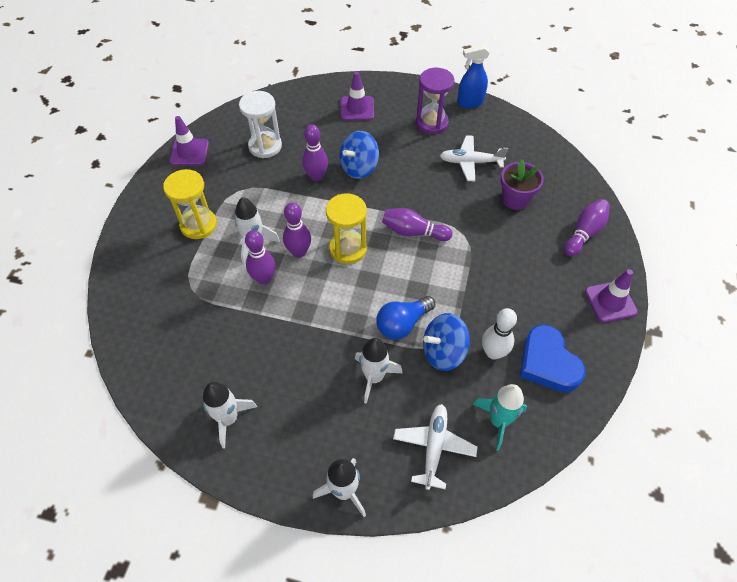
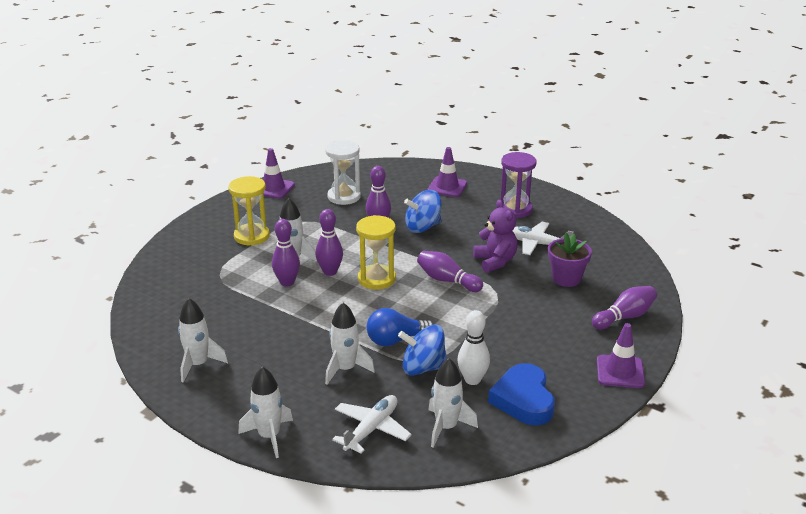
camera: 20 degrees right, 25 degrees down
blue spray bottle [457,45,490,108] -> none
turquoise rocket [473,384,527,451] -> white rocket [428,358,478,448]
none -> purple teddy bear [473,200,517,273]

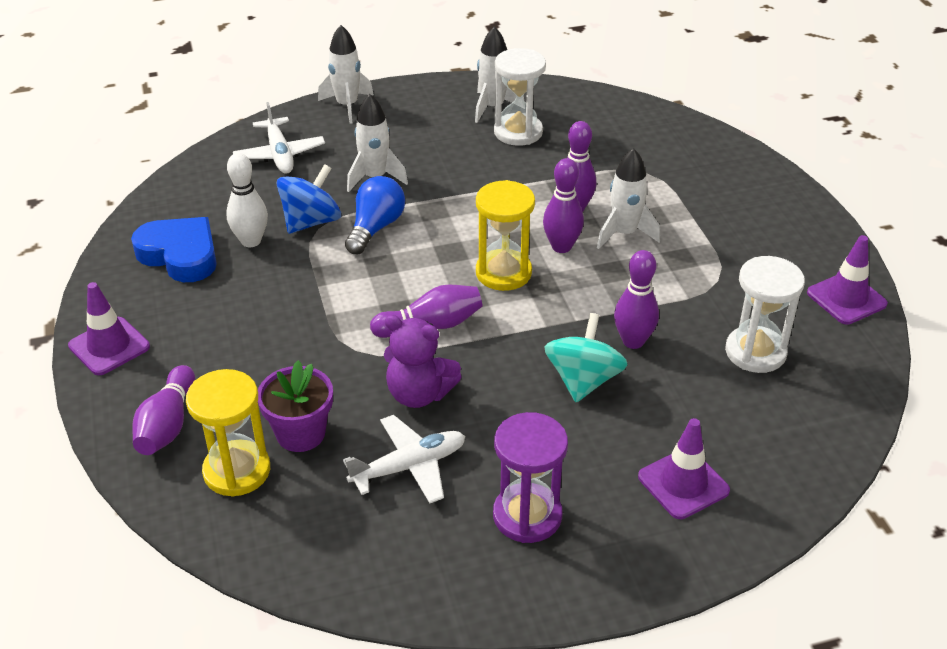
camera: 130 degrees right, 10 degrees up
yellow hourglass [228,176,270,246] -> yellow hourglass moved to [186,369,270,497]
blue spinning top [404,190,442,233] -> turquoise spinning top [544,313,628,402]
white rocket [428,358,478,448] -> none
none -> white hourglass [494,48,546,146]

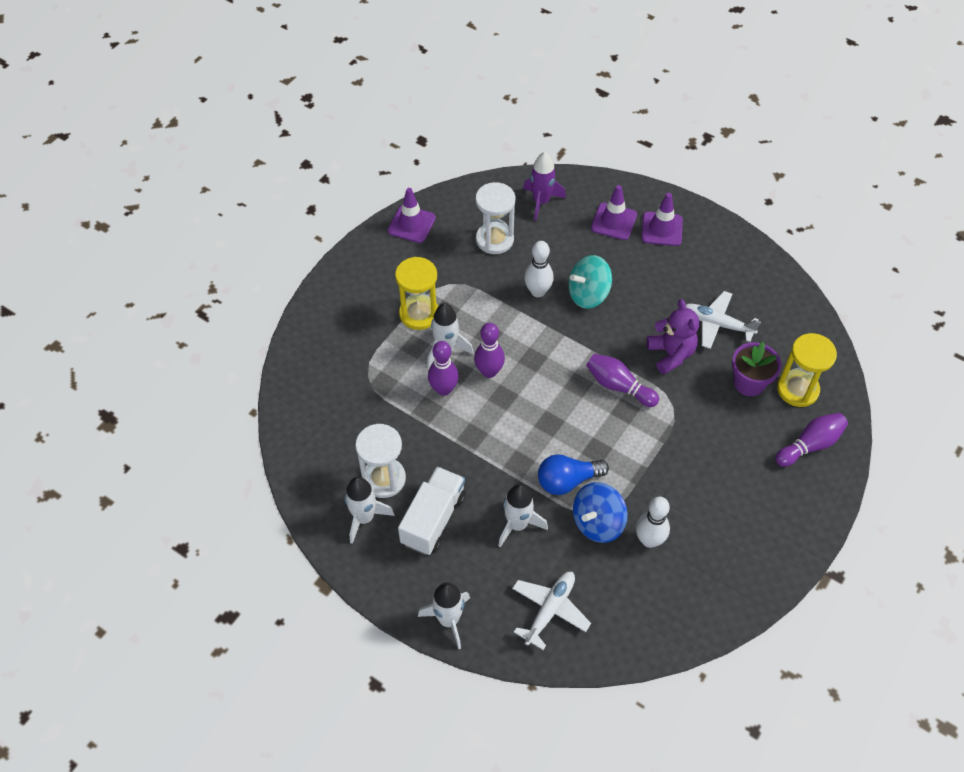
camera: 130 degrees left, 15 degrees up
purple traffic cone [68,282,150,375] -> purple traffic cone moved to [641,193,683,246]
blue heart [131,217,217,282] -> none
blue spinning top [276,164,341,234] -> blue spinning top turned 45 degrees counterclockwise [573,482,628,543]
yellow hourglass [476,180,535,291] -> yellow hourglass moved to [395,257,438,330]
purple hourglass [493,412,568,543] -> none
purple bowling pin [614,250,659,349] -> white bowling pin [524,241,554,297]
none -> white truck [398,467,466,555]
none -> purple rocket [523,152,566,221]

